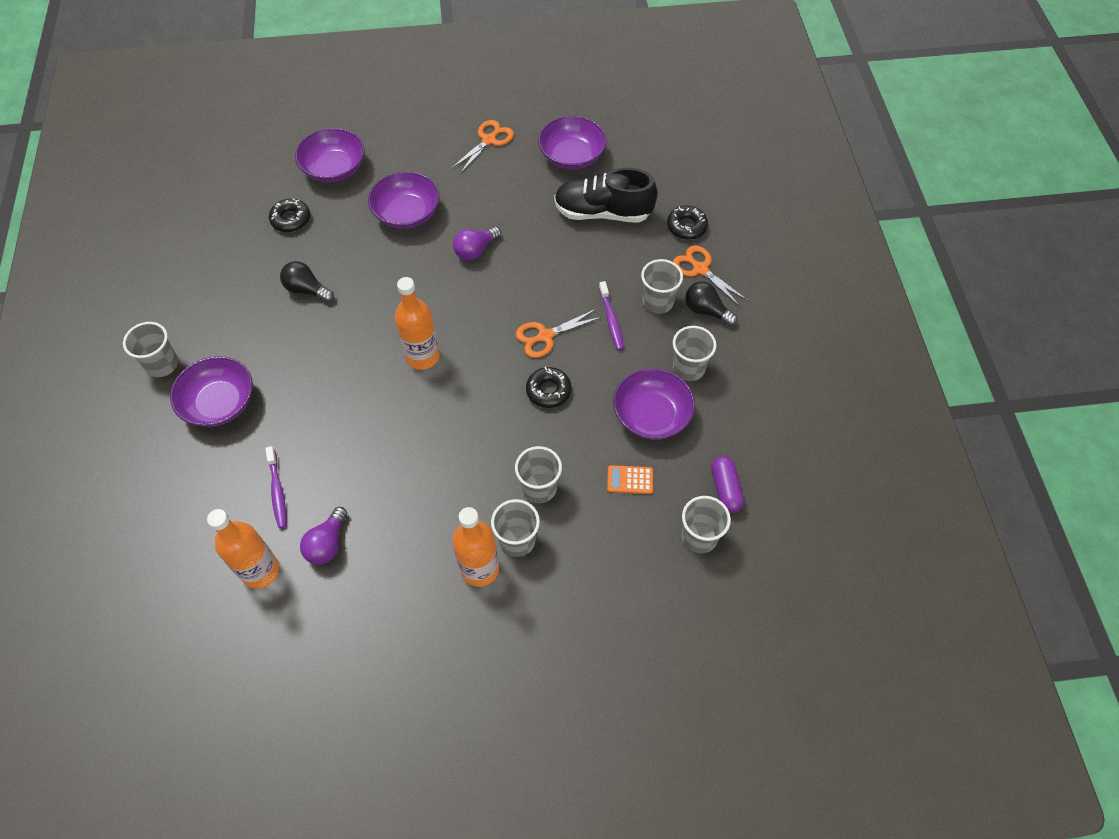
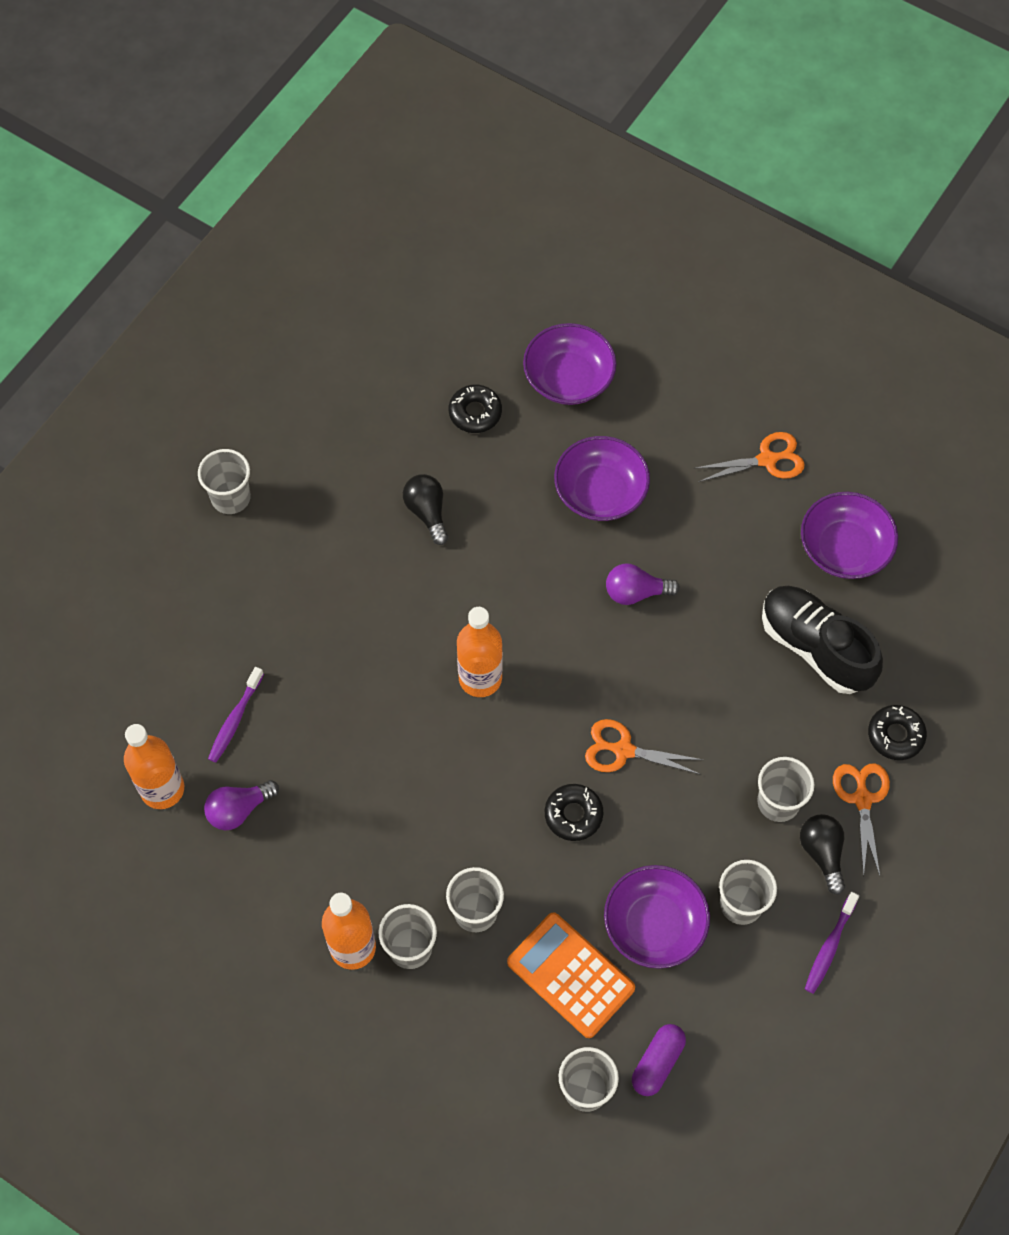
camera: 40 degrees right, 5 degrees up
purple bowl [170,356,253,427] -> none
purple toothbrush [599,281,624,350] -> purple toothbrush moved to [805,892,859,994]
orange calculator [607,465,653,494] -> orange calculator [507,913,635,1038], size x2.00

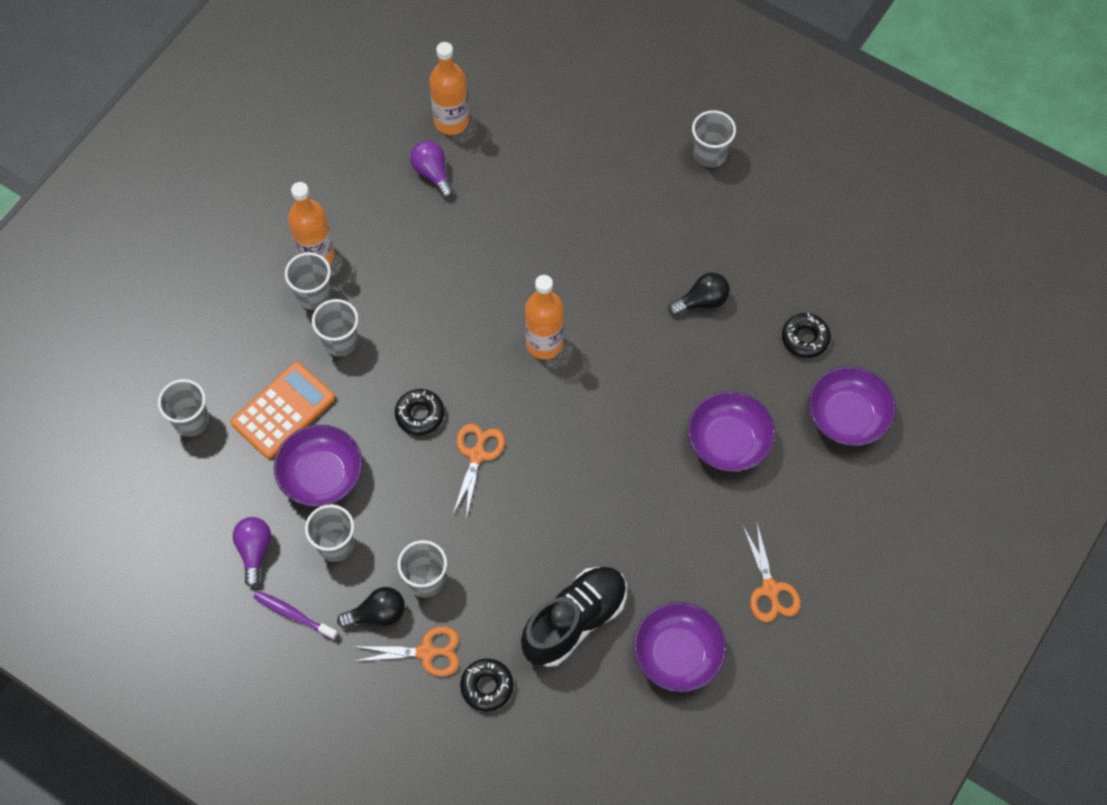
camera: 90 degrees right, 0 degrees up
purple toothbrush [208,667,264,763] -> none
purple light bulb [606,564,680,605] -> purple light bulb moved to [233,517,271,588]
purple capsule [632,1024,686,1096] -> none

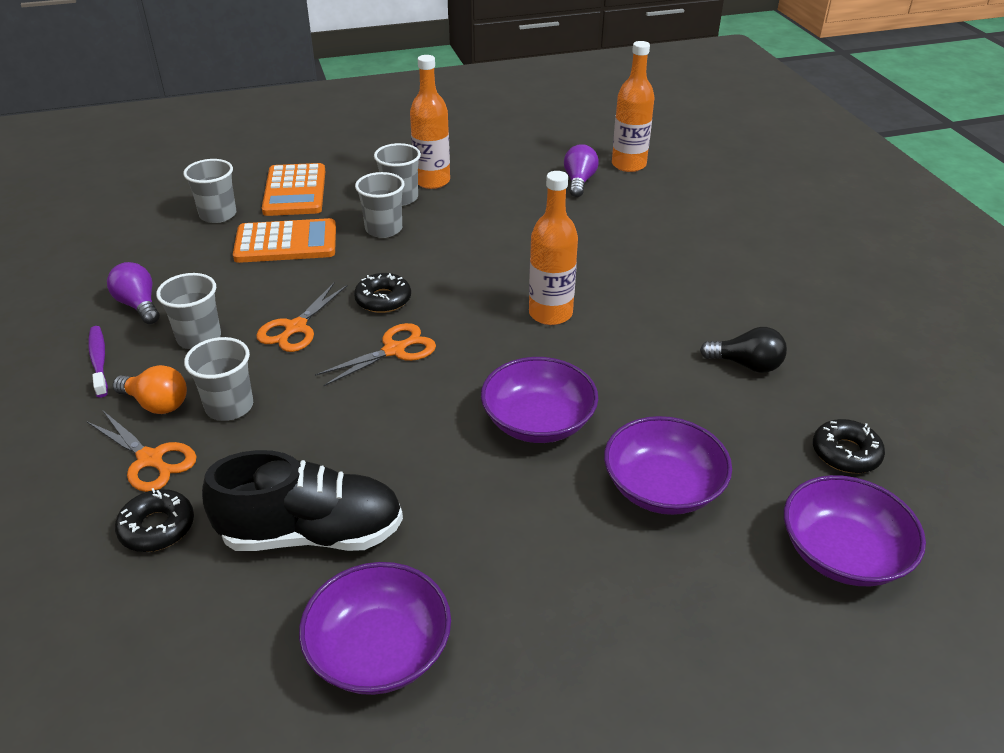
camera: 40 degrees right, 25 degrees down
purple light bulb [233,517,271,588] -> purple light bulb turned 75 degrees counterclockwise [107,262,160,324]
purple bowl [274,424,362,507] -> purple bowl moved to [481,357,598,443]
black light bulb [337,587,405,628] -> orange light bulb [113,365,187,414]
grey cup [692,110,736,168] -> none
orange scissors [743,524,801,622] -> orange scissors moved to [256,282,348,352]
none -> orange calculator [262,163,325,216]

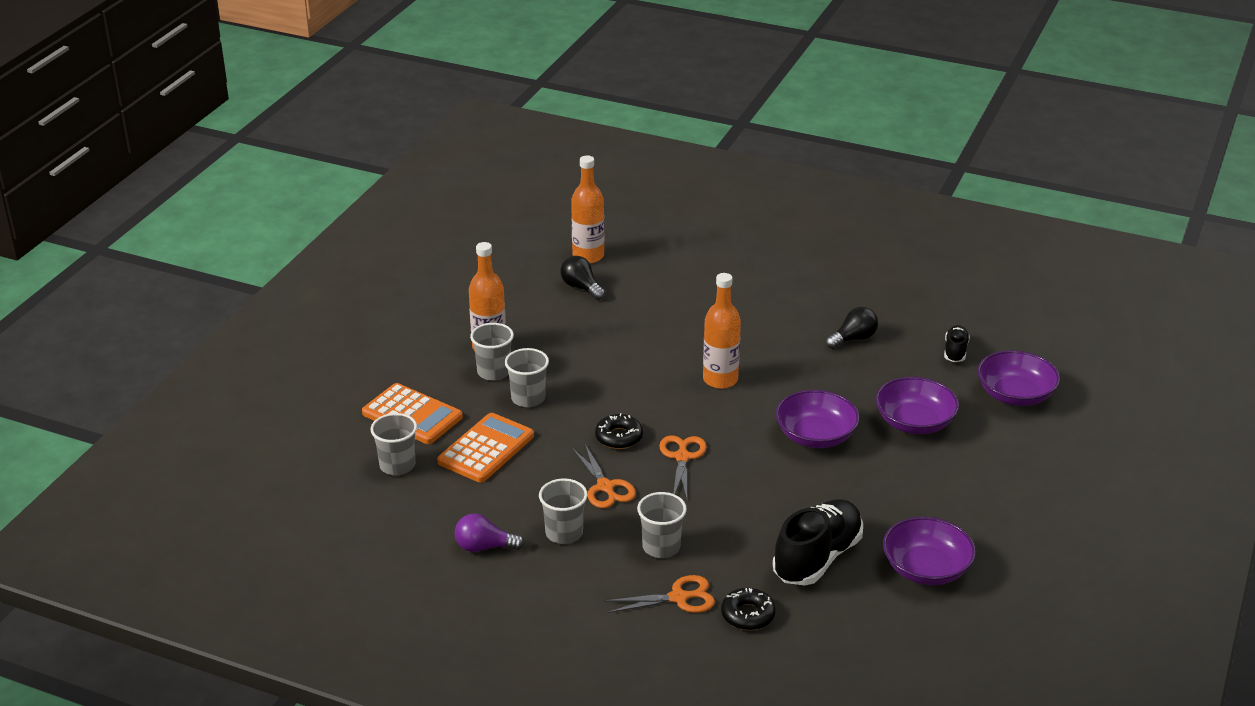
camera: 50 degrees left, 5 degrees down
purple toothbrush [88,326,108,398] -> none
orange light bulb [113,365,187,414] -> none
purple light bulb [564,144,599,197] -> black light bulb [560,256,605,300]
black donut [813,419,885,473] -> black shoe [944,325,970,362]

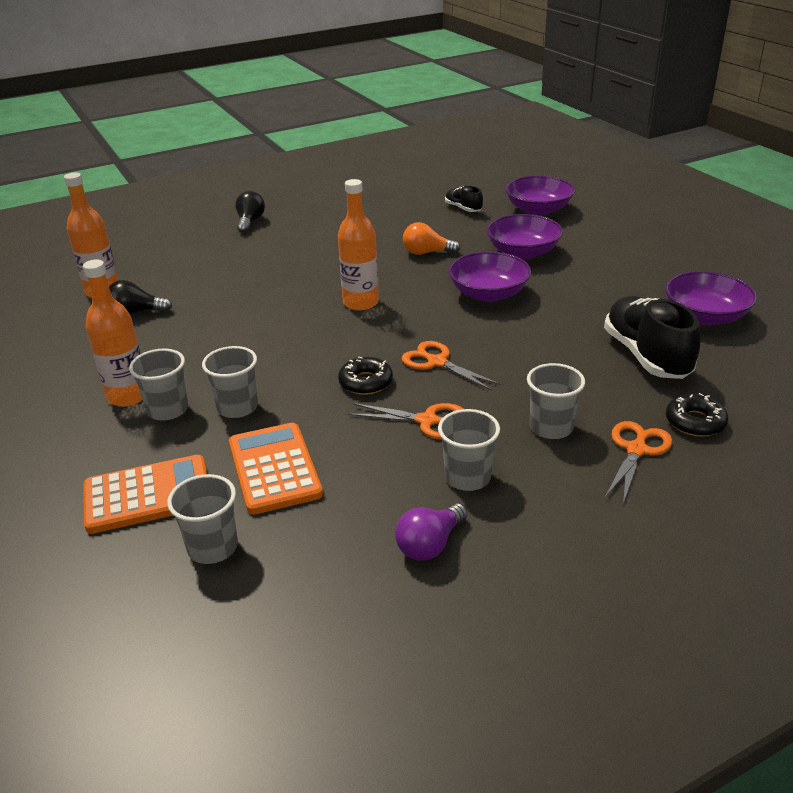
camera: 50 degrees left, 0 degrees up
black light bulb [826,307,878,349] -> black light bulb moved to [235,191,265,233]
none -> orange light bulb [403,222,460,255]

